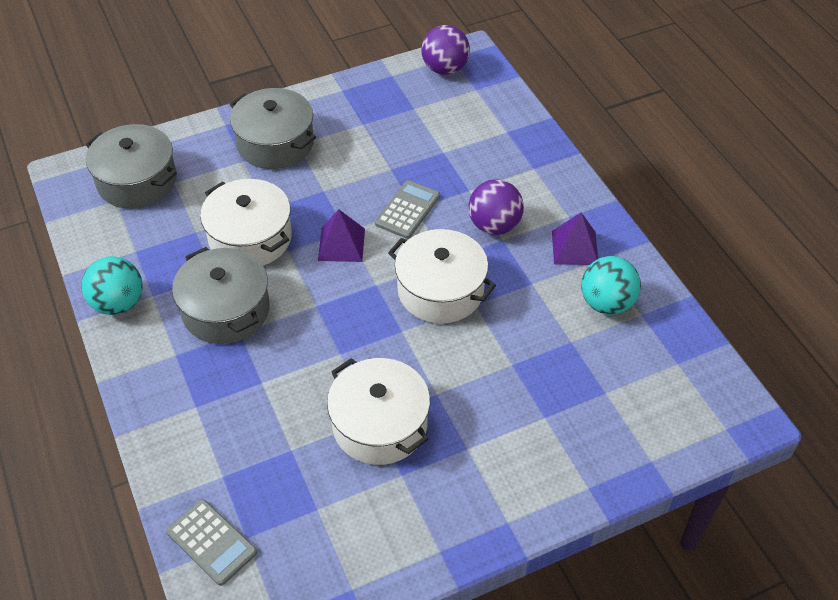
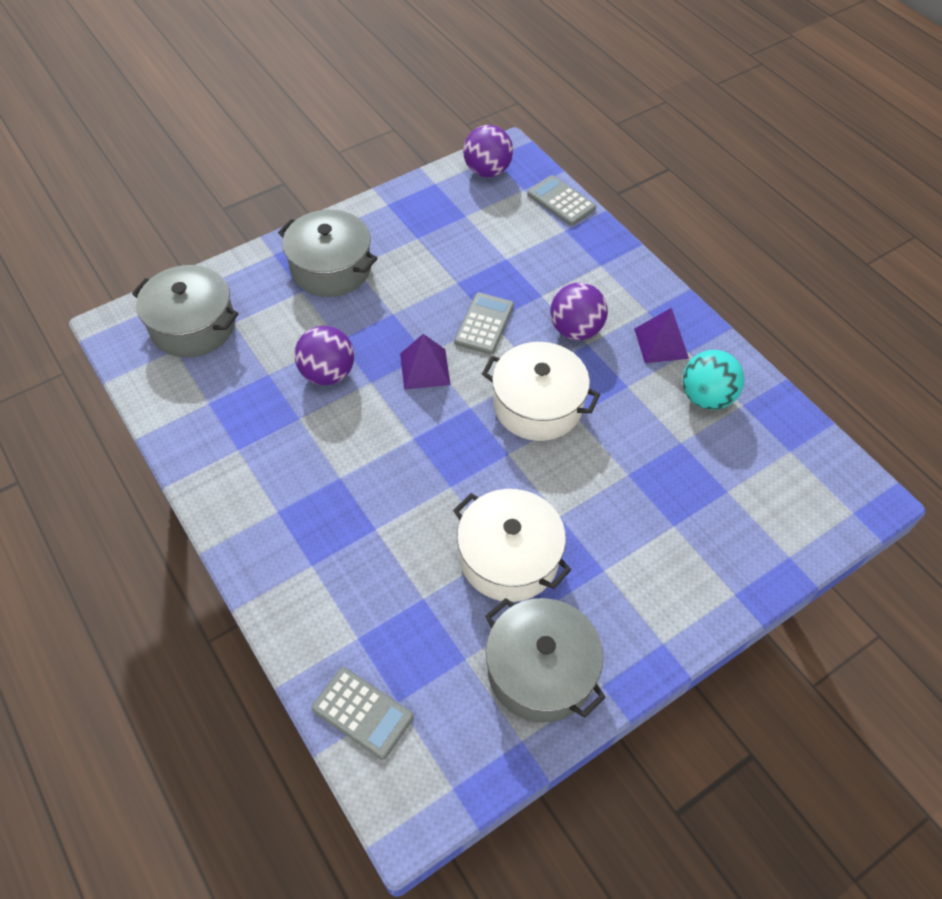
camera: 10 degrees left, 5 degrees up
turquoise ball [81,256,143,315] -> none
grey pot [172,247,270,344] -> grey pot moved to [485,598,606,723]
white pot [200,179,292,266] -> purple ball [294,326,354,385]
none -> grey calculator [527,175,596,226]

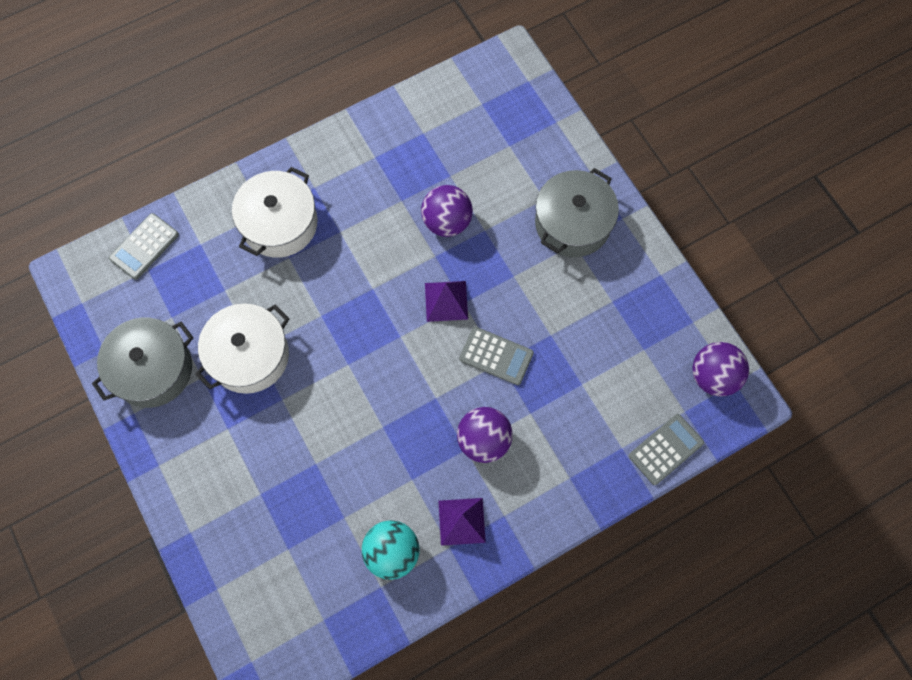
camera: 95 degrees right, 15 degrees up
grey pot [132,265,239,358] -> none
white pot [482,342,600,441] -> white pot moved to [232,167,317,258]

